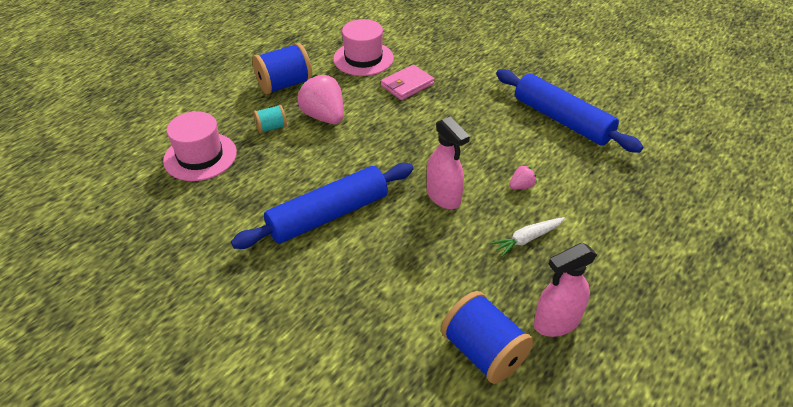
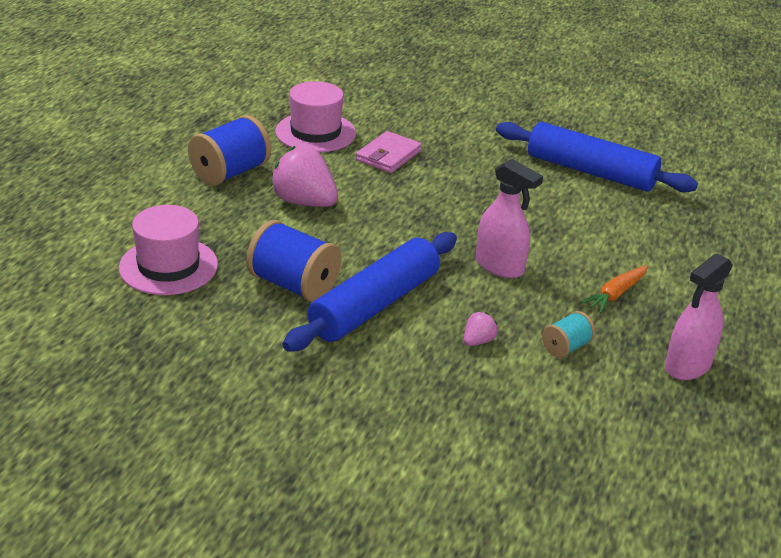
camera: 20 degrees left, 10 degrees down
turquoise spool [254,105,287,133] -> turquoise spool moved to [542,311,596,358]
blue spool [441,291,534,384] -> blue spool moved to [246,220,342,302]
white carrot [490,217,565,257] -> orange carrot [581,265,648,313]
pink strawberry [509,165,536,189] -> pink strawberry moved to [464,312,498,346]

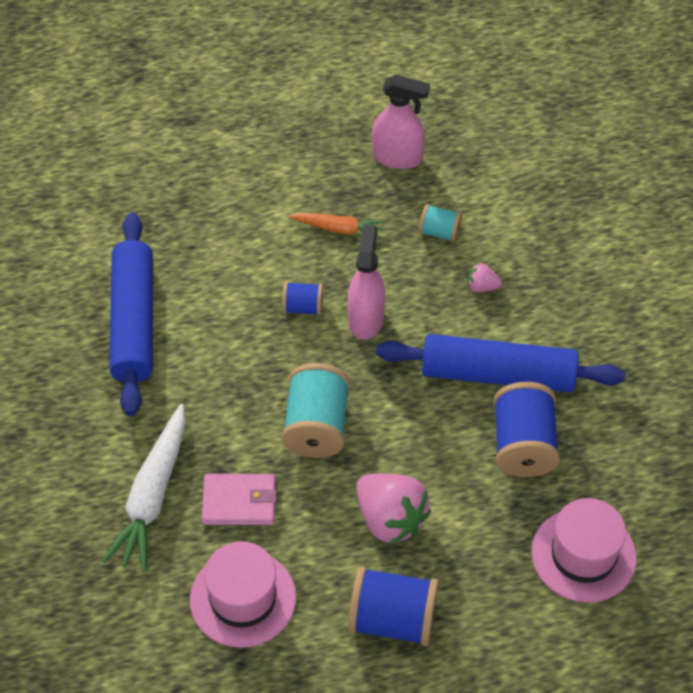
camera: 120 degrees left, 20 degrees up
pink strawberry [270,146,338,207] -> pink strawberry turned 45 degrees counterclockwise [356,473,431,545]
none -> white carrot [102,404,185,572]
none -> blue spool [282,282,323,316]
none -> turquoise spool [282,363,350,458]

